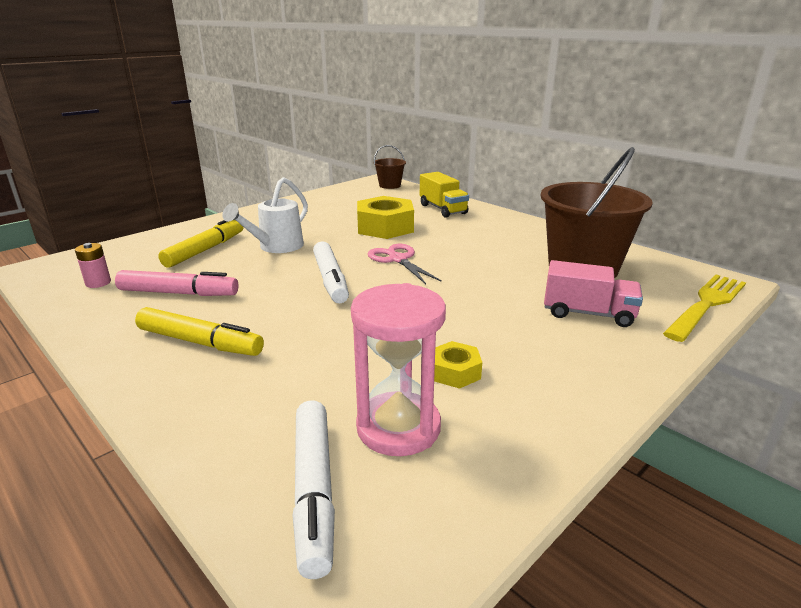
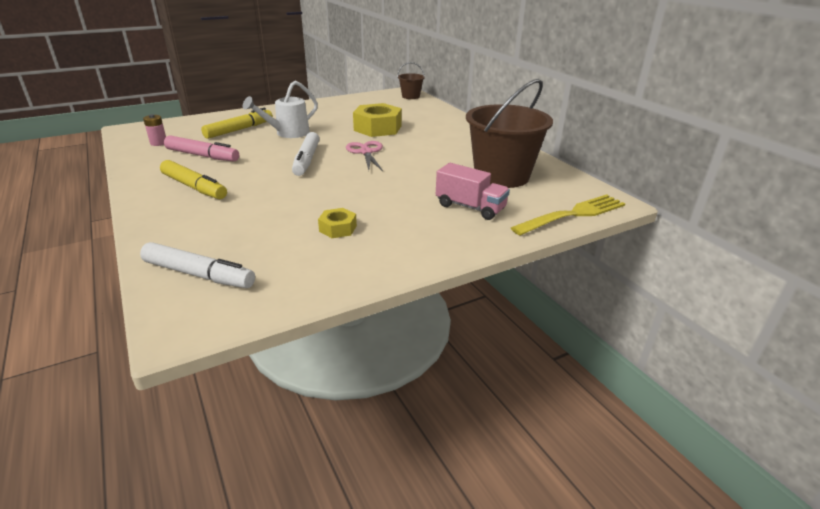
camera: 15 degrees right, 5 degrees up
white marker [293,400,335,579] -> white marker turned 75 degrees counterclockwise [140,242,255,288]
pink hourglass [351,283,446,456] -> none
yellow truck [420,172,469,218] -> none

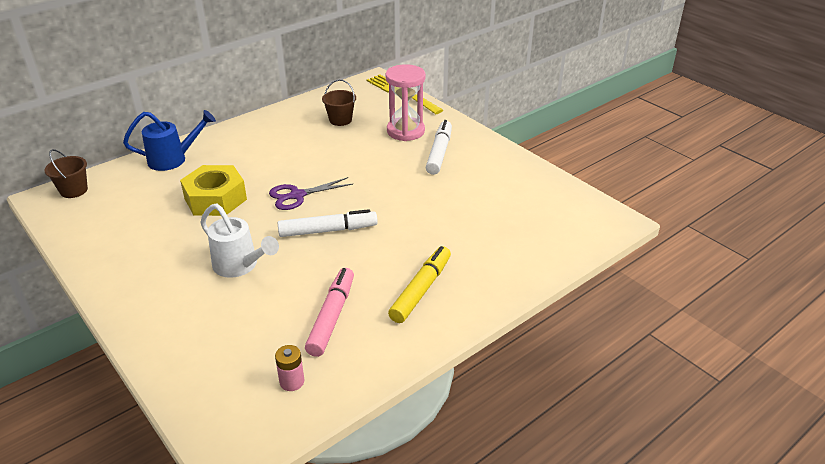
camera: 100 degrees left, 5 degrees up
white marker [140,242,255,288] -> white marker moved to [426,120,452,175]
yellow marker [201,108,273,139] -> none
yellow nut [318,208,357,238] -> none
pink scissors [346,141,383,171] -> purple scissors [269,177,353,210]
pink truck [436,163,510,220] -> pink hourglass [385,64,426,141]
brown bucket [466,79,553,188] -> brown bucket [322,80,356,126], size x0.47
none -> blue watering can [123,110,216,171]

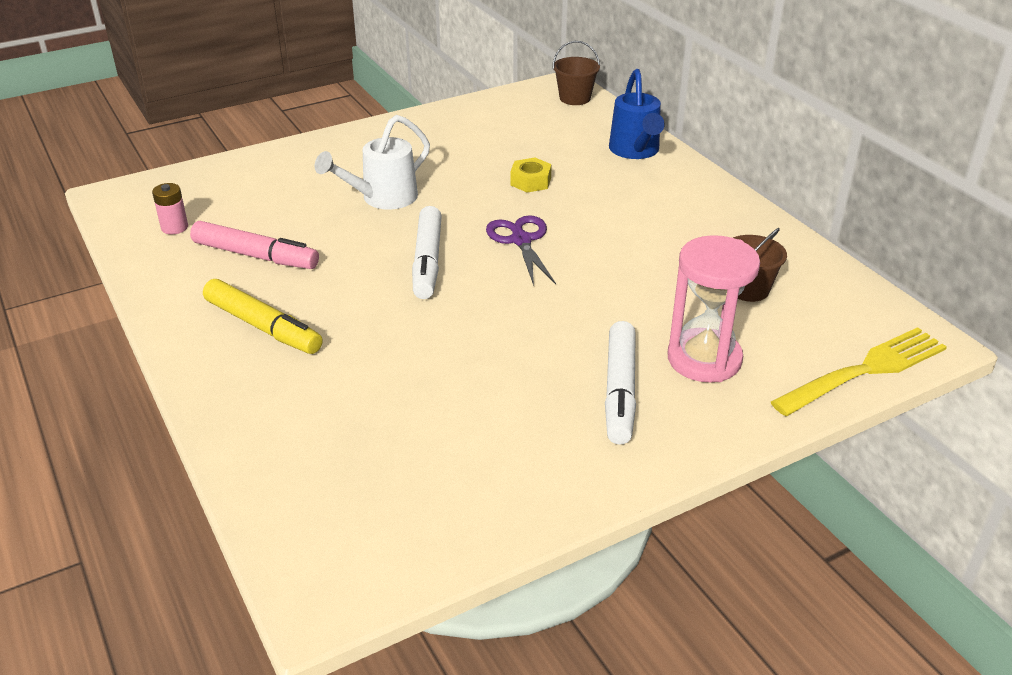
camera: 100 degrees right, 0 degrees up
yellow nut [180,165,247,216] -> yellow nut [510,157,552,193], size x0.52
white marker [426,120,452,175] -> white marker turned 75 degrees clockwise [605,321,636,444]

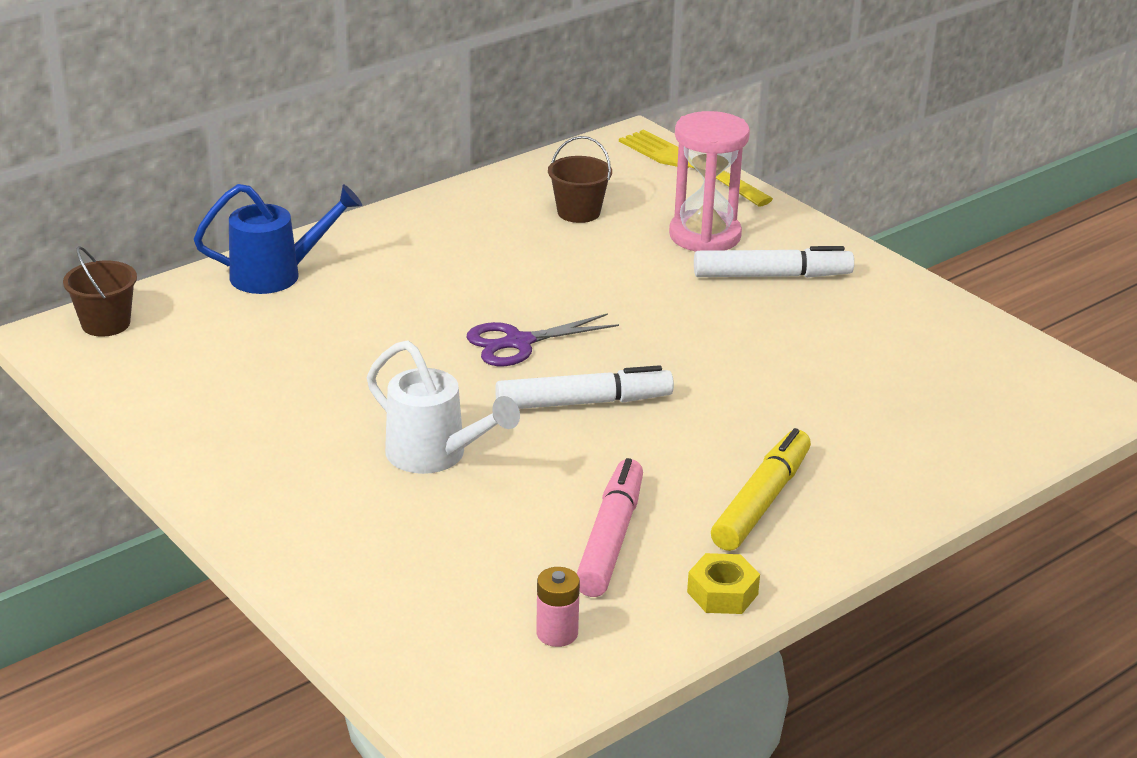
camera: 100 degrees left, 5 degrees down
yellow nut [510,157,552,193] -> yellow nut moved to [687,553,760,614]

